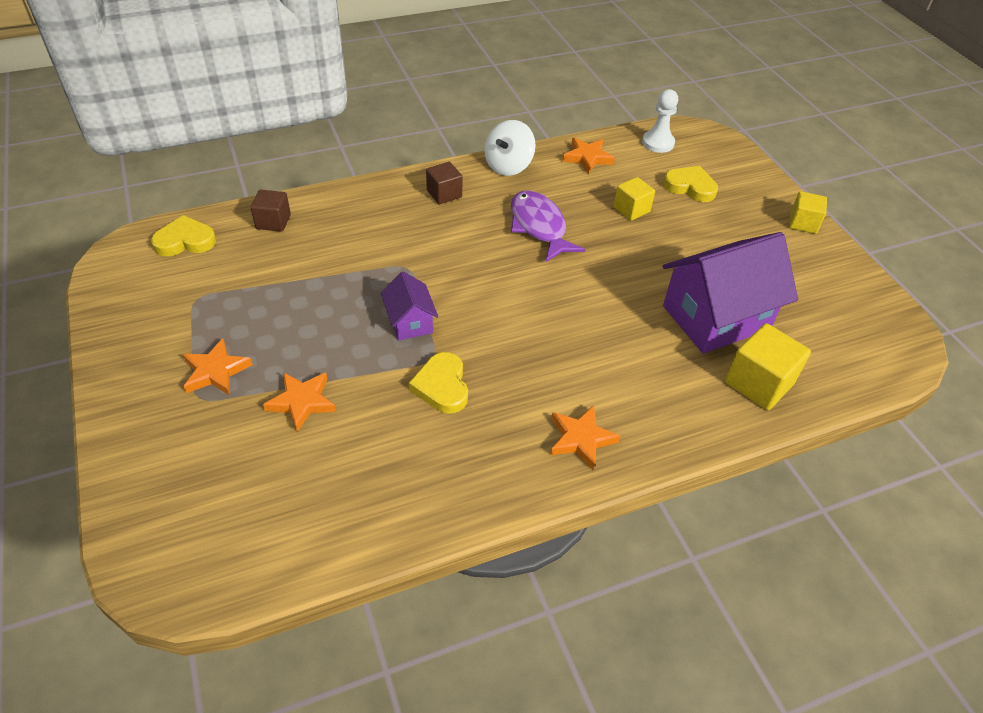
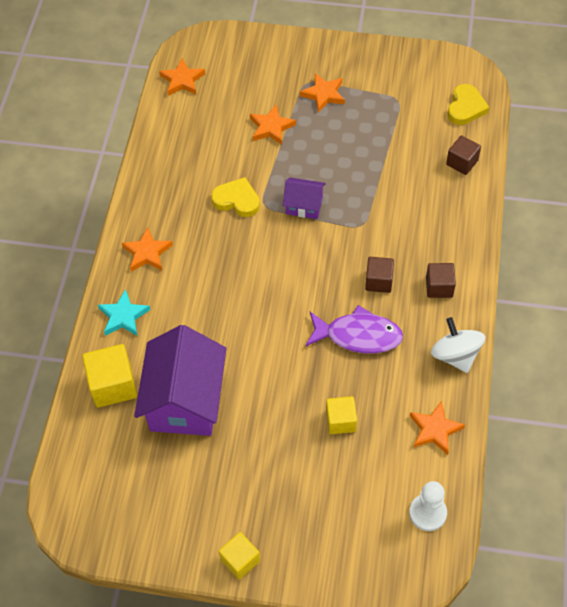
camera: 125 degrees right, 10 degrees up
yellow heart [663,166,718,202] -> none
none -> turquoise star [98,289,150,336]
none -> orange star [159,58,205,96]
none -> brown cube [365,257,394,293]

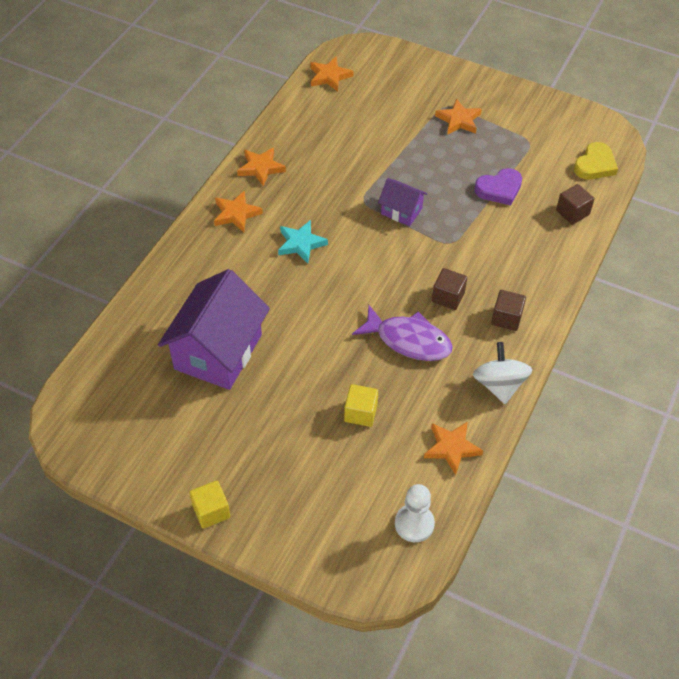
camera: 15 degrees right, 5 degrees down
yellow cube [82,344,137,408] -> none
turquoise star [98,289,150,336] -> turquoise star moved to [278,220,328,263]
yellow heart [211,177,260,217] -> none
orange star [250,105,296,145] -> orange star moved to [237,147,286,186]
none -> purple heart [474,168,522,206]

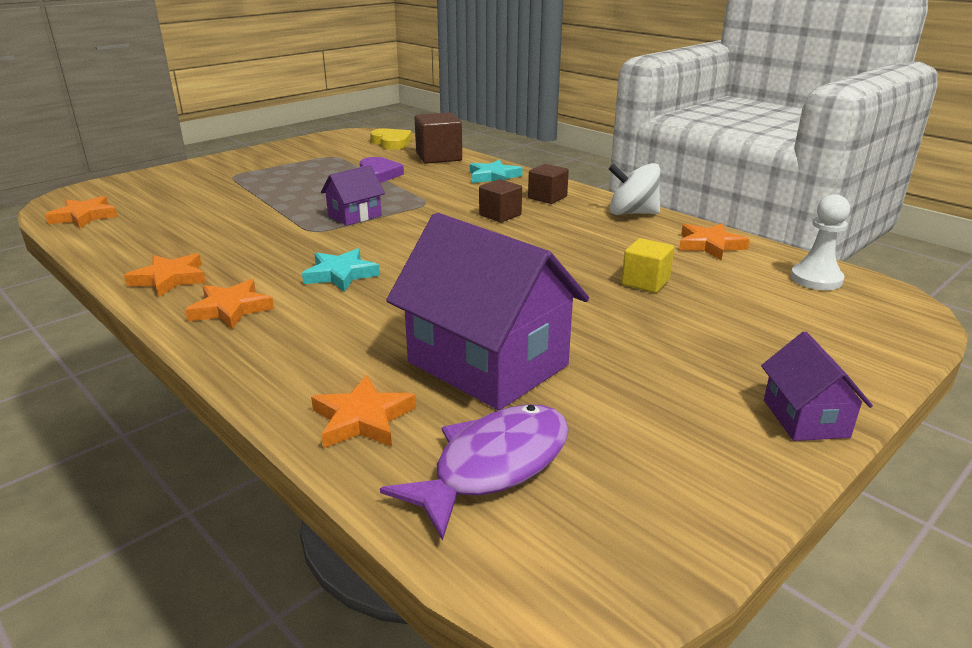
camera: 70 degrees left, 25 degrees down
yellow cube [189,480,230,529] -> purple house [761,332,873,441]
purple fish [352,305,453,361] -> purple fish moved to [380,404,569,541]
orange star [435,99,482,135] -> orange star moved to [311,375,416,448]
brown cube [556,184,594,225] -> brown cube [415,112,462,164], size x1.56
none -> turquoise star [470,159,523,183]

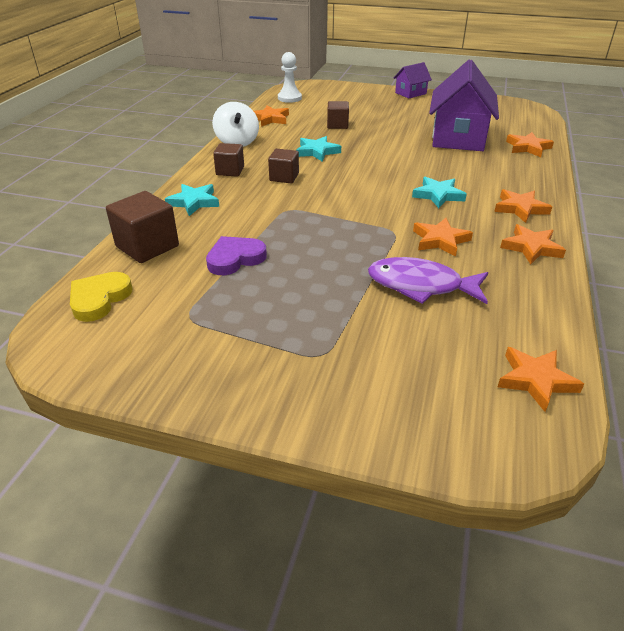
camera: 120 degrees left, 10 degrees up
purple house [321,165,385,226] -> none
purple fish [380,404,569,541] -> purple fish moved to [368,257,488,304]
yellow cube [622,238,674,293] -> brown cube [327,101,349,129]
none -> turquoise star [296,136,341,162]
none -> orange star [413,218,473,257]

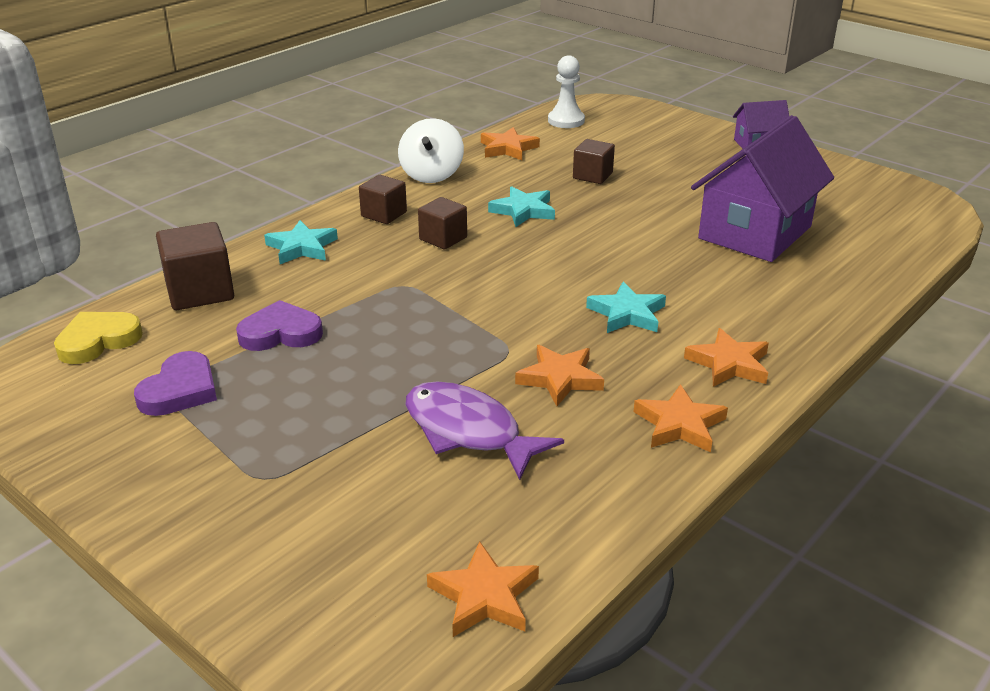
camera: 25 degrees right, 5 degrees down
orange star [506,132,554,157] -> none
none -> purple heart [134,351,217,416]

